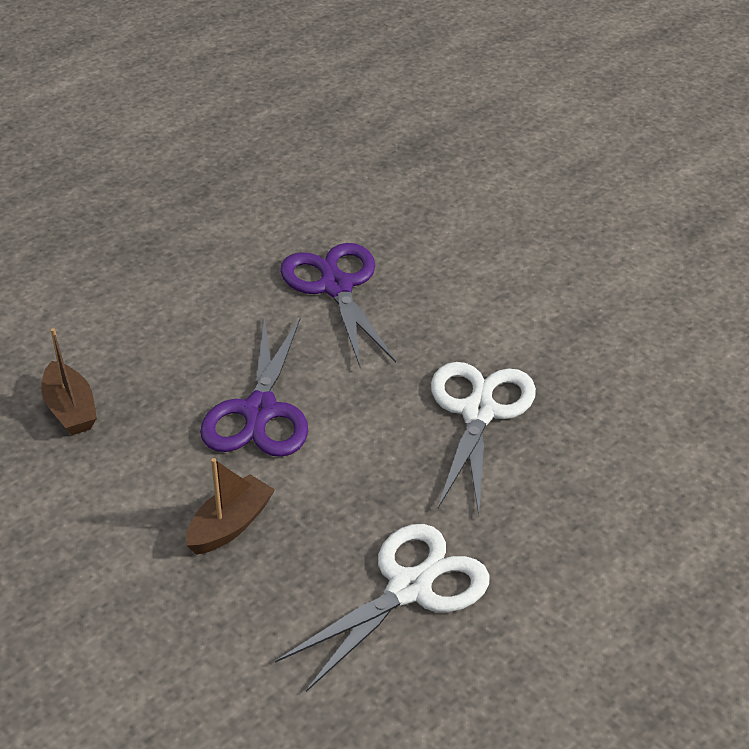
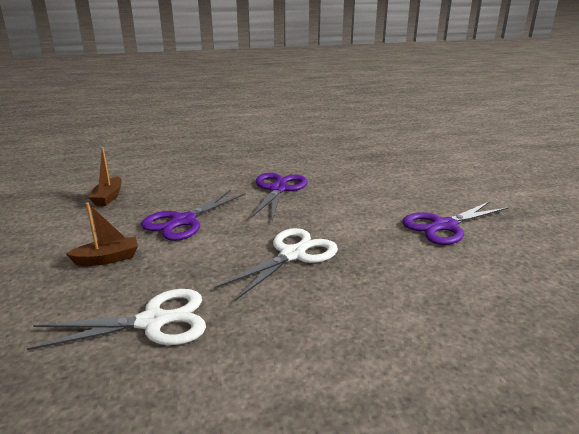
camera: 30 degrees right, 15 degrees down
none -> purple scissors [402,201,508,245]

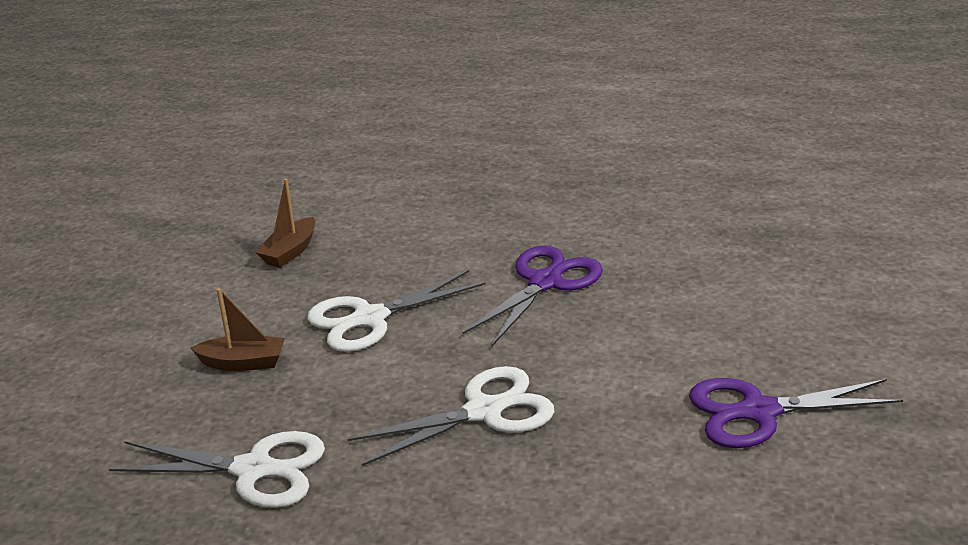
camera: 25 degrees right, 5 degrees up
purple scissors [141,190,246,241] -> white scissors [307,270,485,352]

